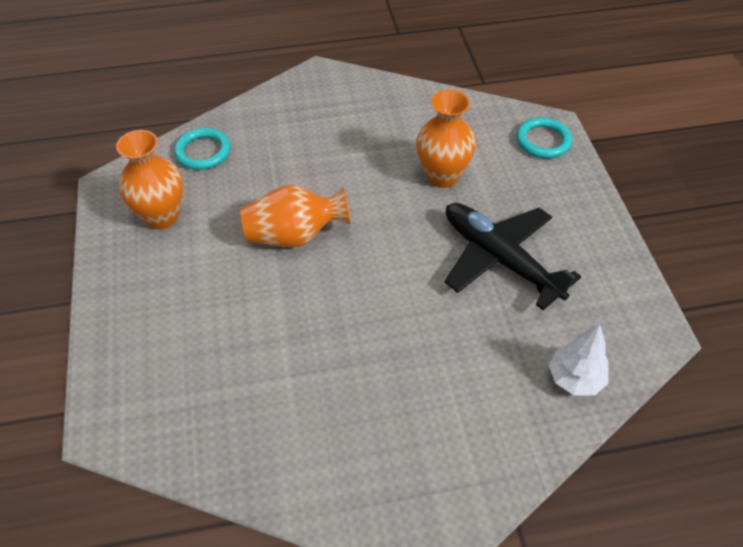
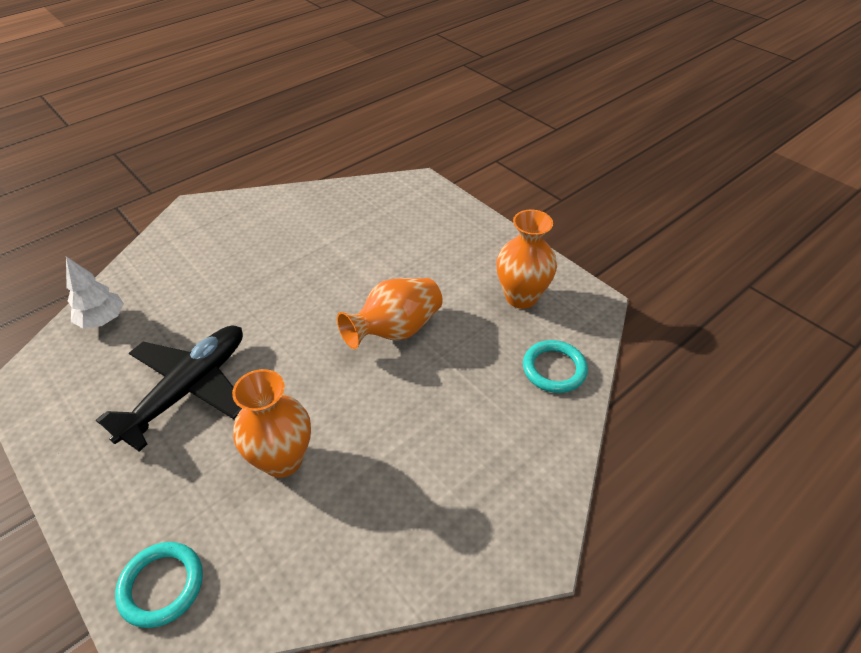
camera: 150 degrees right, 5 degrees down
black plane [445,203,581,310] -> black plane turned 75 degrees counterclockwise [96,326,243,452]

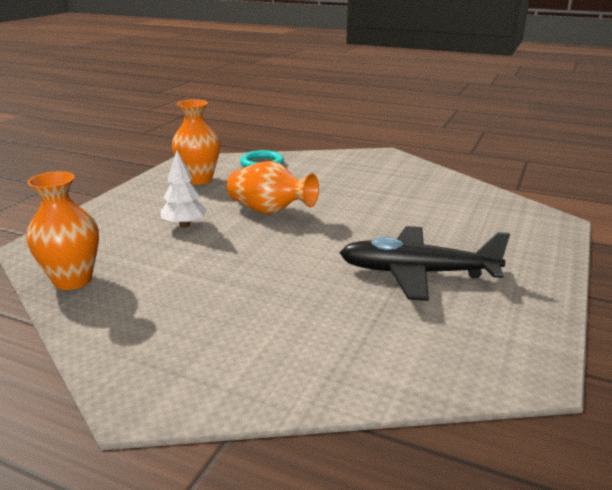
camera: 115 degrees left, 20 degrees down
white tree [66,256,124,328] -> white tree moved to [160,151,207,228]
turquoise ring [115,542,203,628] -> none
orange vase [232,369,311,478] -> orange vase moved to [26,171,99,290]

